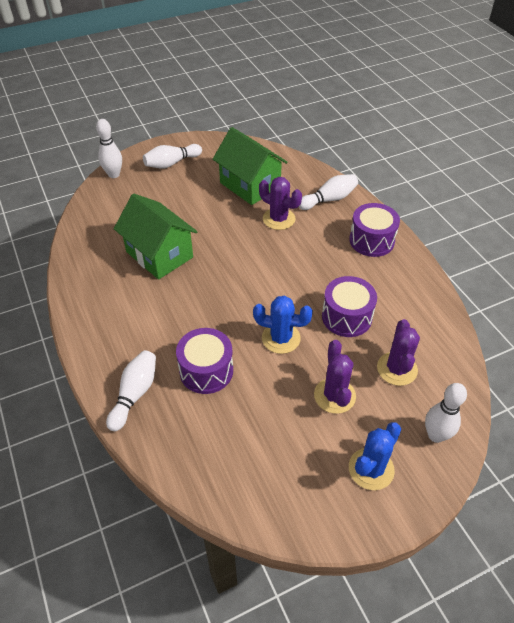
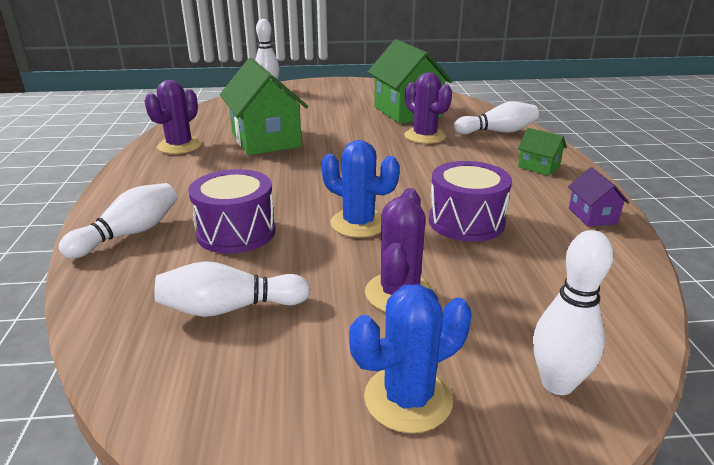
camera: 20 degrees right, 20 degrees down
white bowling pin [143,144,202,169] -> white bowling pin moved to [154,261,311,317]
purple drum [349,203,400,257] -> green house [518,128,567,176]
purple cactus [377,319,420,386] -> purple cactus moved to [144,80,202,154]
none -> purple house [568,167,629,227]

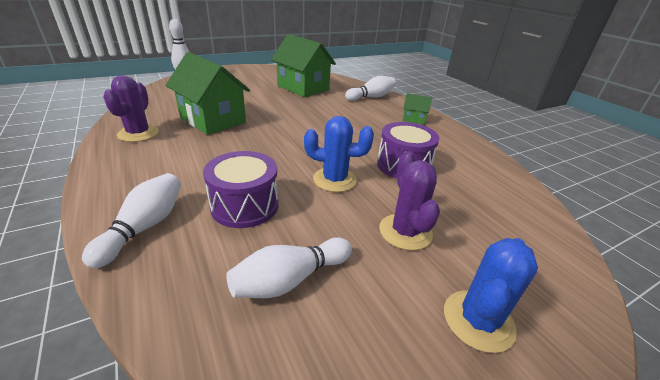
camera: 25 degrees left, 5 degrees up
purple cactus [404,72,452,144] -> none
white bowling pin [533,230,613,395] -> none
purple house [568,167,629,227] -> none

